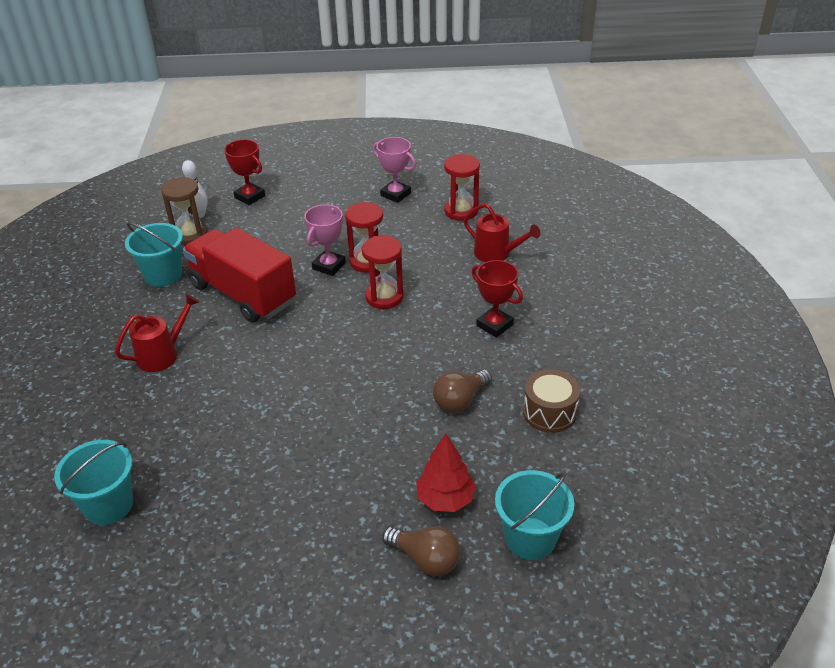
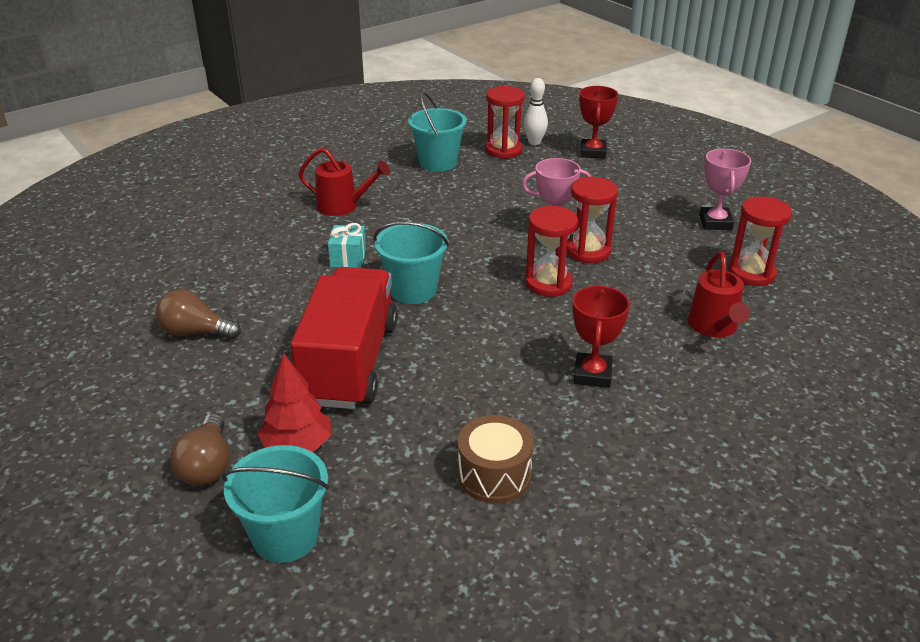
camera: 55 degrees right, 5 degrees down
turquoise bucket [54,440,133,525] -> turquoise bucket moved to [374,222,449,304]
brown hourglass [161,177,208,245] -> red hourglass [485,86,525,159]
red truck [183,227,296,323] -> red truck moved to [291,267,398,409]
brown light bulb [433,370,492,412] -> brown light bulb moved to [156,289,241,340]
none -> turquoise gift [328,223,366,268]

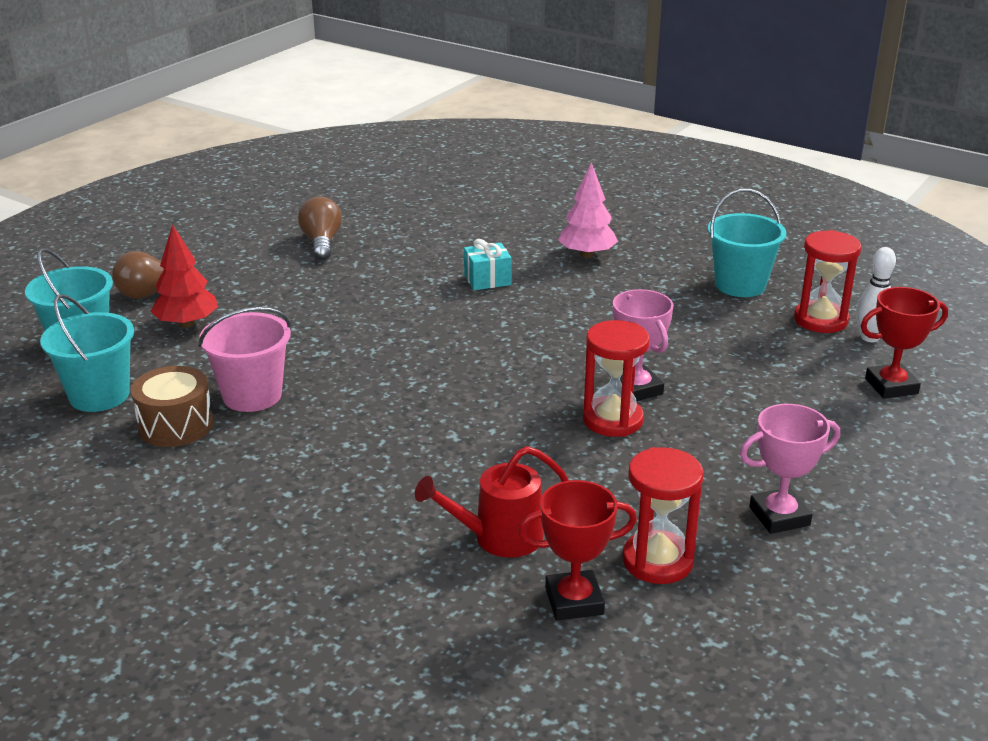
camera: 70 degrees right, 5 degrees down
red truck [291,267,398,409] -> none
red watering can [298,147,390,216] -> pink tree [558,162,618,258]
turquoise bucket [374,222,449,304] -> turquoise bucket moved to [40,294,134,412]
red hourglass [525,206,578,297] -> none
red trophy [572,286,630,388] -> red trophy moved to [518,480,637,621]
none -> pink bucket [198,307,291,412]

